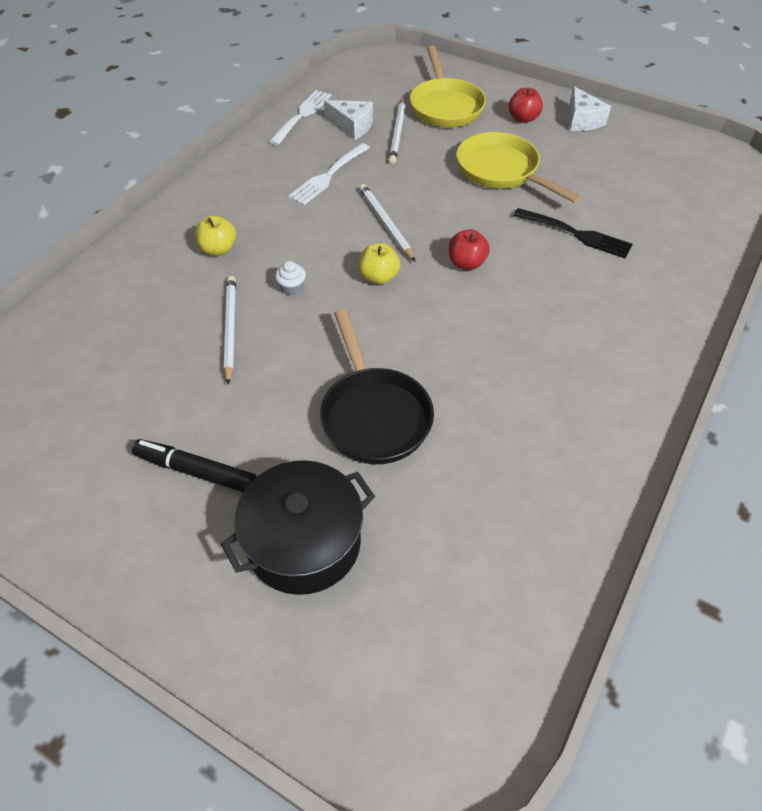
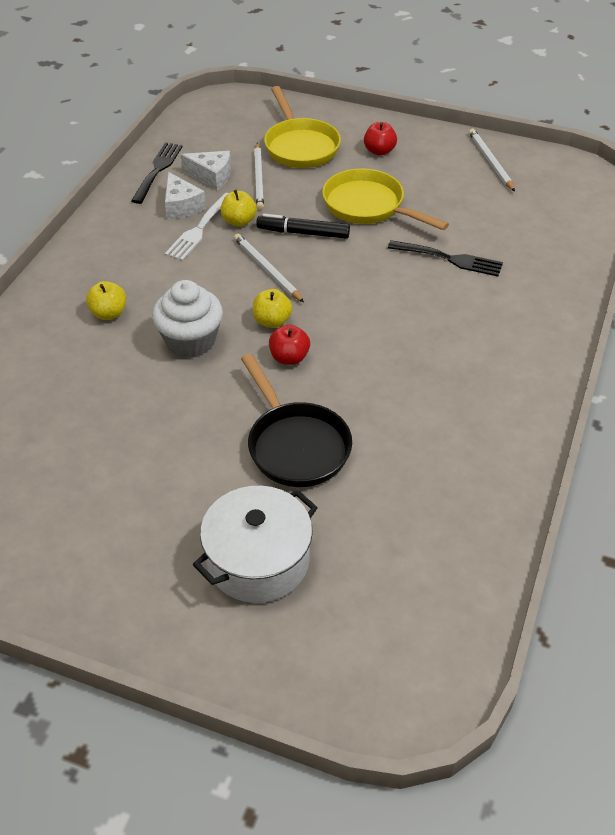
camera: 10 degrees left, 5 degrees down
black marker [132,439,257,492] -> black marker moved to [256,214,350,239]
black pot [221,460,375,595] -> white pot [193,486,318,603]
white pencil [224,276,236,384] -> white pencil moved to [469,128,515,192]
white fork [269,90,332,145] -> black fork [131,142,183,204]
white cupcake [275,261,306,295] -> white cupcake [152,280,223,358], size x2.33
red apple [449,229,490,270] -> red apple moved to [269,325,310,365]
white cheese [569,86,611,131] -> white cheese moved to [165,172,206,219]
none -> yellow apple [221,190,257,227]

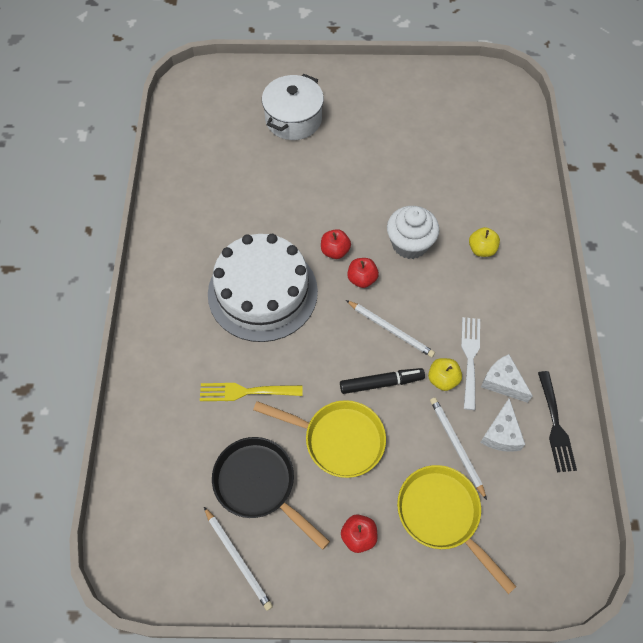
camera: 160 degrees right, 15 degrees up
white cheese [180,151,231,190] -> white cheese turned 75 degrees counterclockwise [480,398,525,452]
black pan [241,354,352,487] -> black pan moved to [212,437,330,550]
yellow apple [253,289,292,328] -> red apple [347,258,379,288]
black fork [388,240,503,276] -> yellow fork [200,383,303,401]
none -> white cake [208,234,318,342]

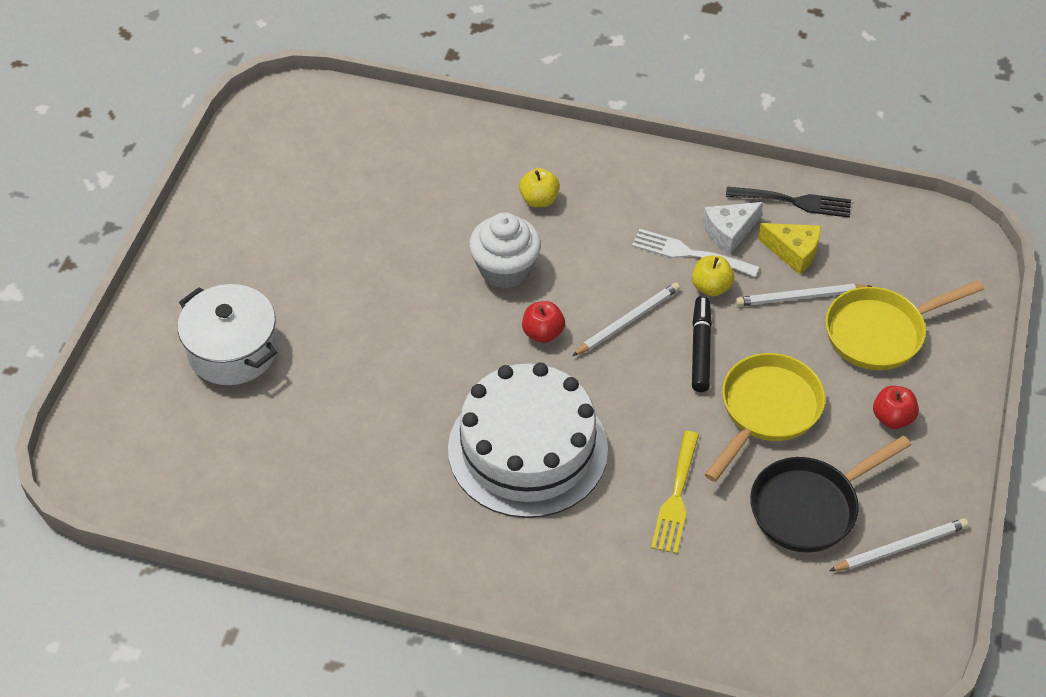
camera: 75 degrees left, 10 degrees down
red apple [321,229,351,259] -> none
white cheese [480,398,525,452] -> yellow cheese [758,223,821,275]

